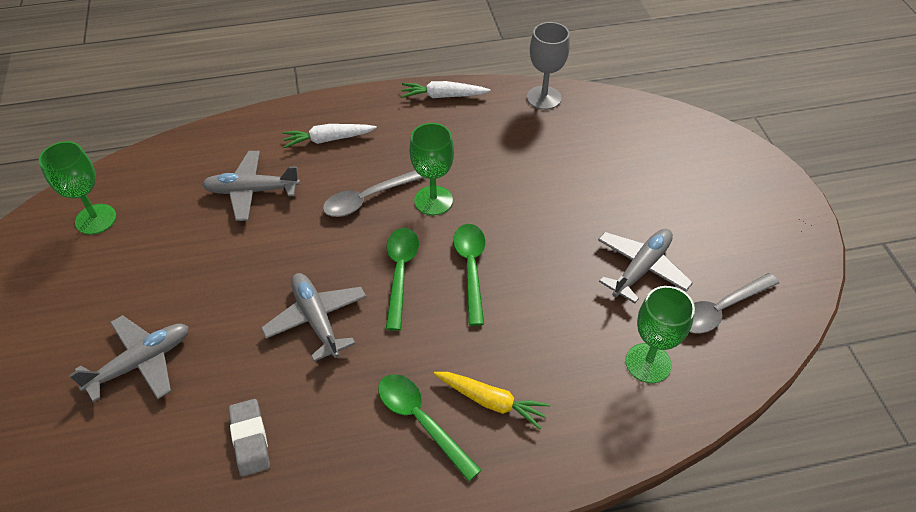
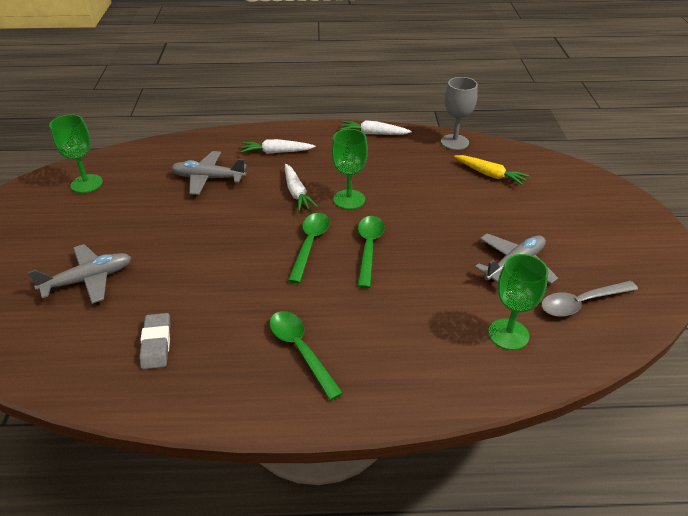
camera: 10 degrees right, 10 degrees down
grey plane [261,273,367,362] -> none
grey spoon [323,170,424,217] -> white carrot [285,164,318,211]
yellow carrot [434,372,550,429] -> yellow carrot moved to [454,155,529,185]

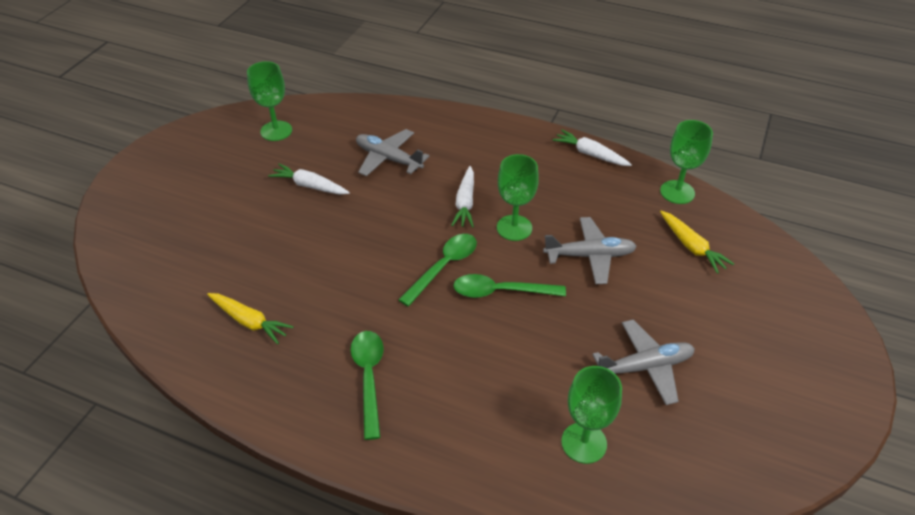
camera: 25 degrees right, 5 degrees up
grey plane [28,244,131,304] -> grey plane moved to [543,217,637,284]
grey eraser [139,313,171,369] -> yellow carrot [207,293,294,344]
white carrot [240,139,316,154] -> white carrot moved to [268,164,350,195]
green spoon [357,216,385,288] -> green spoon turned 120 degrees counterclockwise [453,274,566,298]
grey goblet [441,77,478,150] -> green goblet [660,120,713,204]
grey spoon [541,281,638,317] -> none

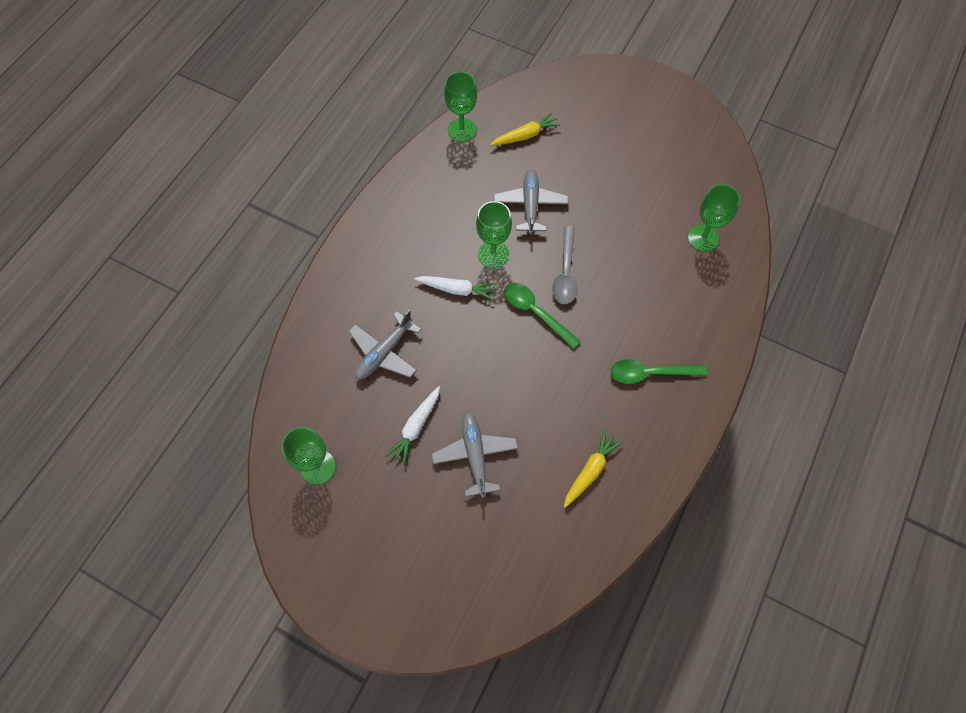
camera: 85 degrees left, 20 degrees up
green spoon [453,274,566,298] -> grey spoon [552,226,578,304]
white carrot [553,130,632,166] -> none
grey plane [592,320,695,405] -> grey plane moved to [432,412,518,498]

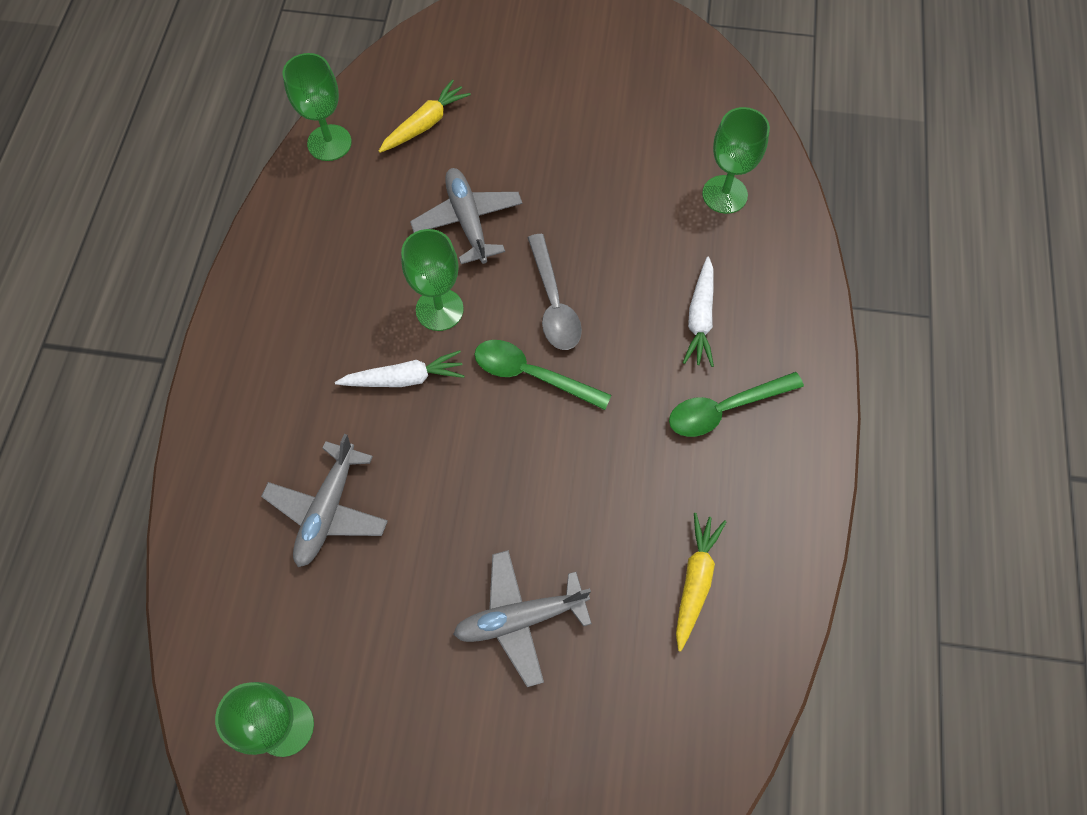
camera: 20 degrees left, 0 degrees up
white carrot [385,386,440,466] -> white carrot moved to [683,257,714,367]
grey plane [432,412,518,498] -> grey plane turned 75 degrees counterclockwise [453,550,592,687]

